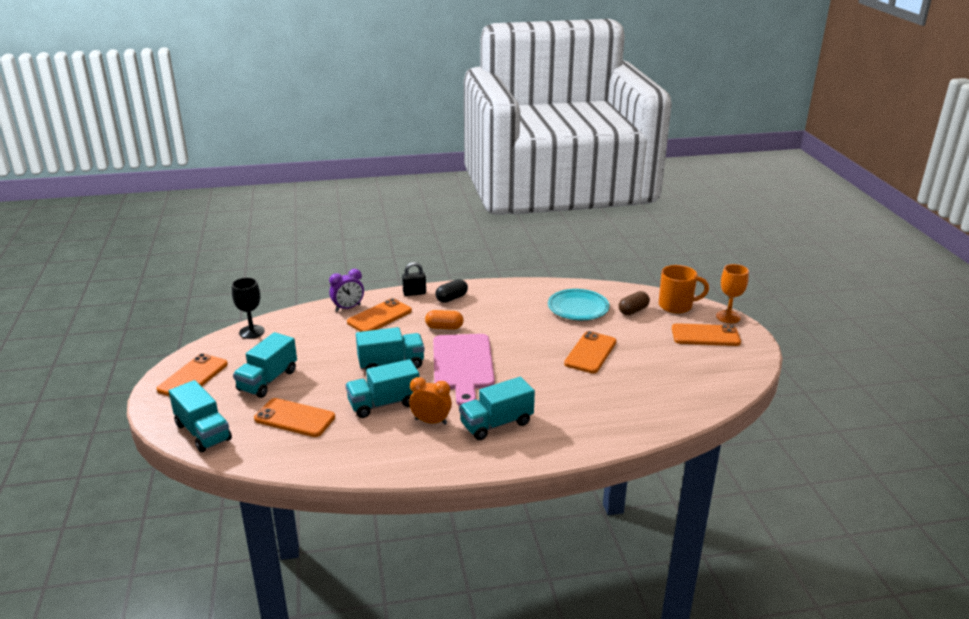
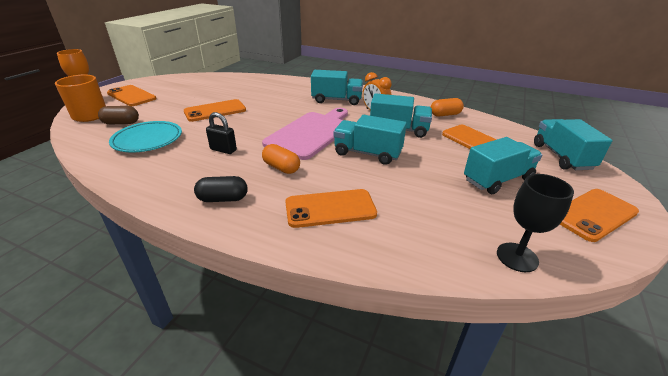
camera: 145 degrees left, 5 degrees up
purple clock [329,269,364,312] -> none
black padlock [402,262,426,296] -> black padlock moved to [206,112,237,154]
none -> orange capsule [431,98,464,117]

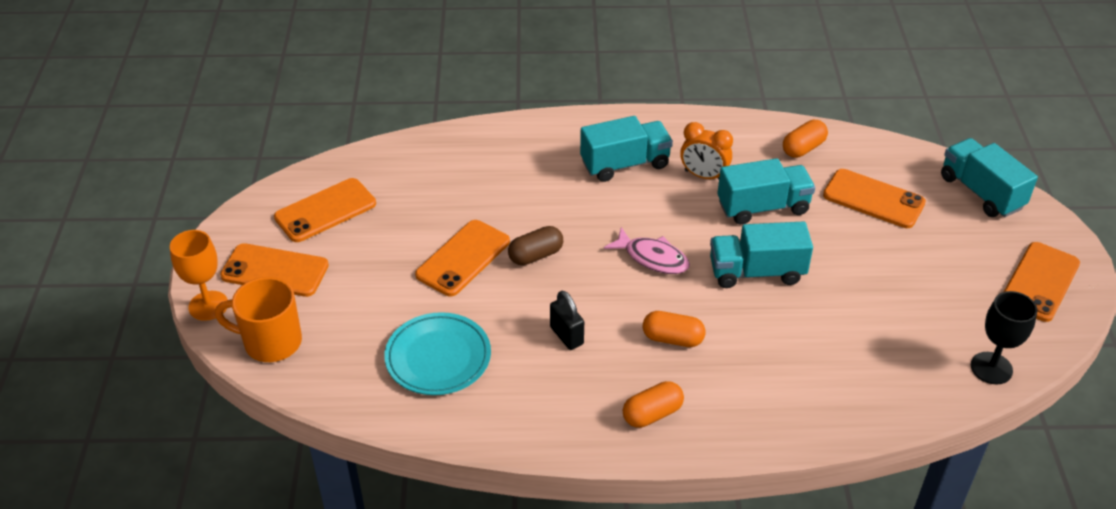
camera: 25 degrees left, 10 degrees up
brown capsule [98,106,139,124] -> brown capsule moved to [508,226,563,265]
black capsule [194,176,248,202] -> orange capsule [623,381,684,428]
black padlock [206,112,237,154] -> black padlock turned 60 degrees clockwise [550,291,584,350]
pink cutting board [262,108,348,160] -> pink fish [604,227,690,274]
orange phone [285,189,377,228] -> orange phone moved to [274,178,376,242]
turquoise truck [464,137,542,194] -> none

